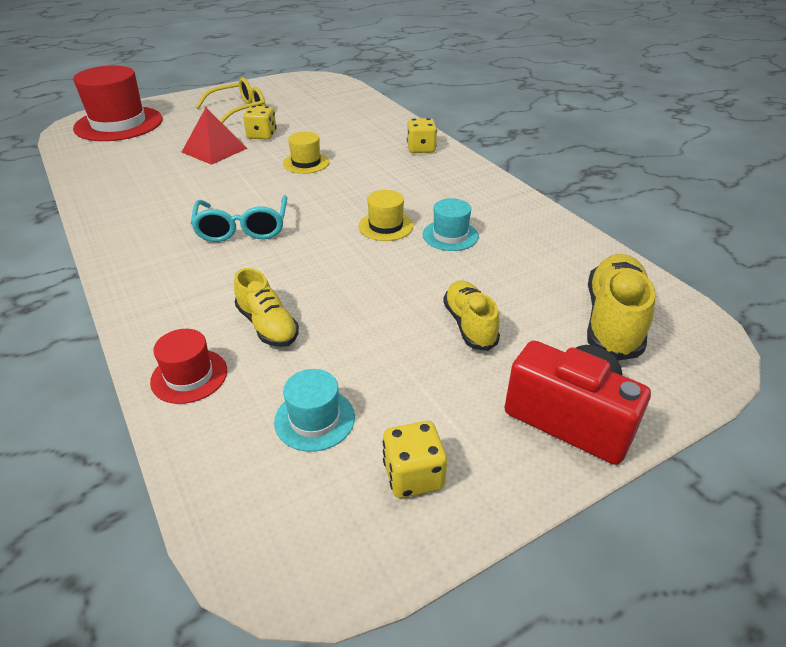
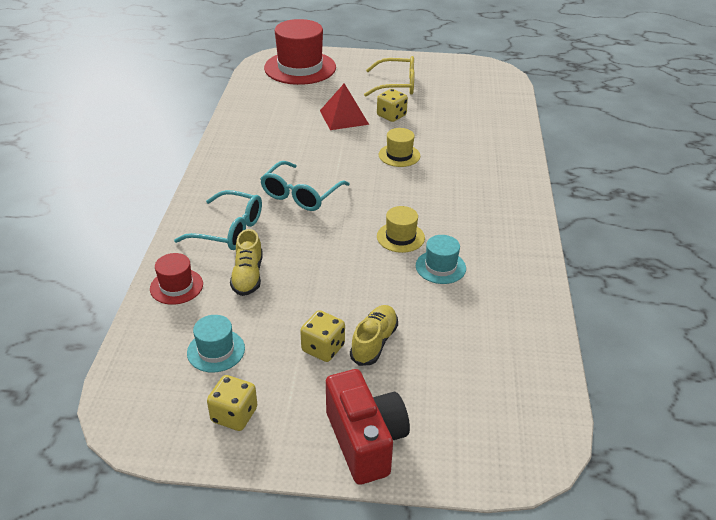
camera: 35 degrees right, 0 degrees up
yellow dice [407,118,437,153] -> yellow dice moved to [300,310,345,362]
yellow shoe [587,254,655,360] -> none
none -> turquoise glasses [174,190,262,250]

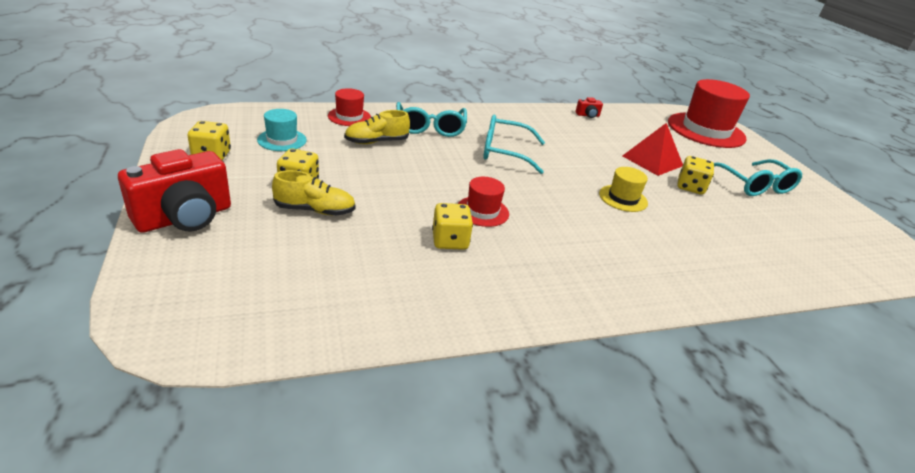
camera: 65 degrees right, 5 degrees down
yellow glasses [364,56,414,97] -> turquoise glasses [714,159,802,196]
yellow hat [377,206,425,253] -> red hat [458,177,509,227]
turquoise hat [416,235,466,284] -> yellow dice [432,203,473,250]
none -> red camera [576,97,603,118]

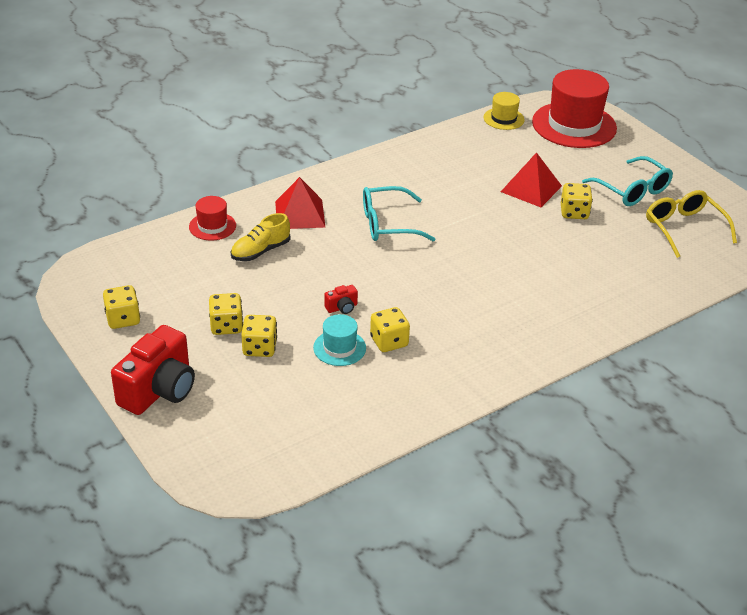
camera: 15 degrees left, 5 degrees up
turquoise hat [257,109,307,151] -> turquoise hat moved to [313,314,366,366]
yellow shoe [272,170,356,215] -> yellow dice [241,315,277,357]
turquoise glasses [396,102,467,137] -> red pyramid [275,177,326,229]
red hat [458,177,509,227] -> none
red camera [576,97,603,118] -> red camera moved to [324,285,358,314]
yellow hat [599,167,648,212] -> yellow hat moved to [484,92,525,130]
none -> yellow glasses [646,190,737,258]

